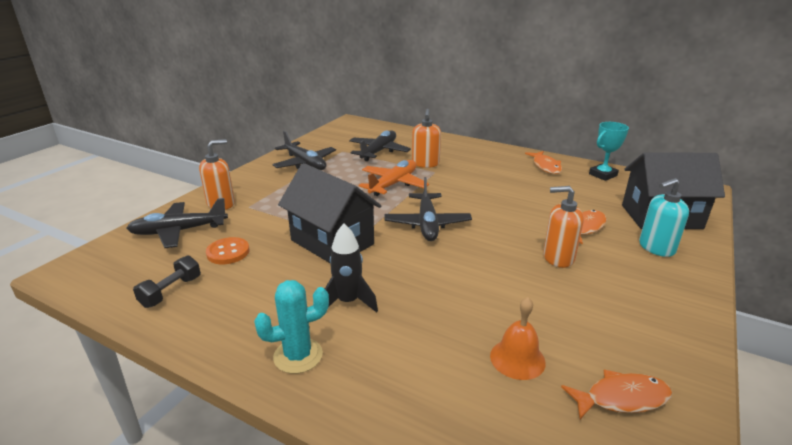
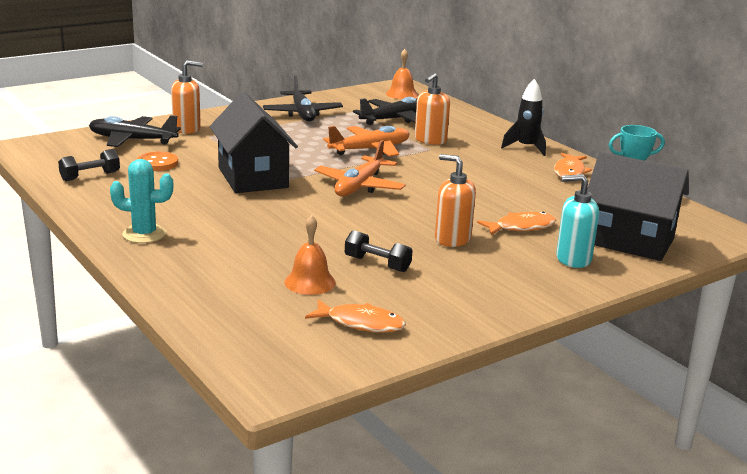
camera: 25 degrees right, 5 degrees down
black rocket [325,224,378,313] -> black rocket moved to [501,79,546,156]
black plane [385,177,472,241] -> orange plane [314,140,406,196]
none -> black dumbbell [345,230,413,272]
none -> orange bell [386,49,418,99]

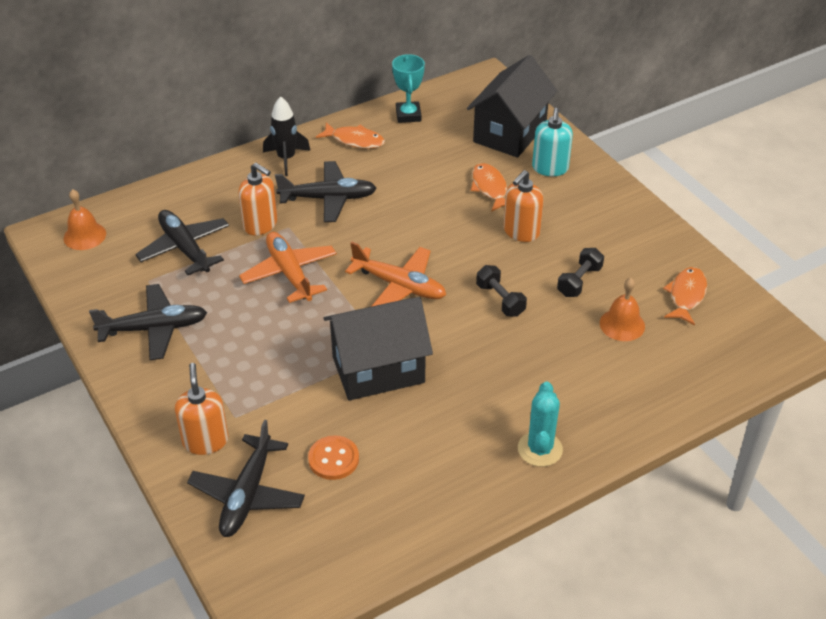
camera: 85 degrees left, 20 degrees up
black dumbbell [58,149,120,181] -> black dumbbell moved to [476,265,527,317]
none -> black plane [275,161,377,222]

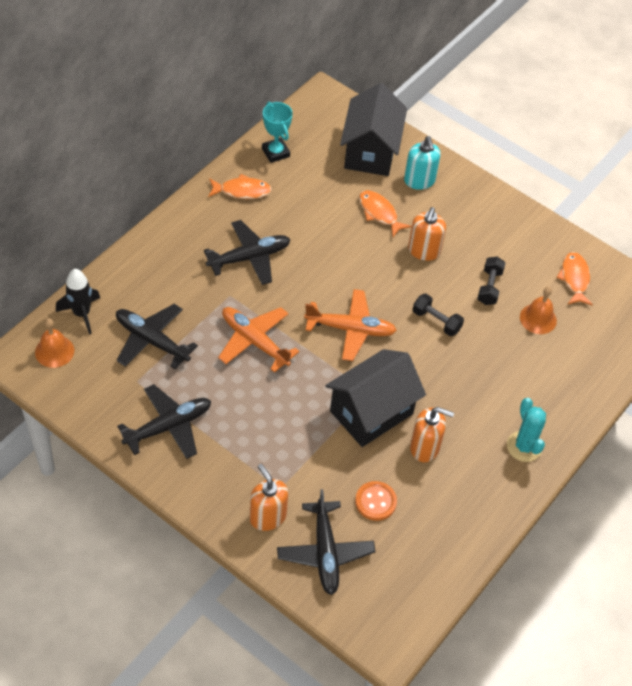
camera: 25 degrees left, 10 degrees up
orange soap dispenser [239,163,277,236] -> orange soap dispenser moved to [410,407,454,462]
black rocket [263,96,311,176] -> black rocket moved to [56,269,100,334]

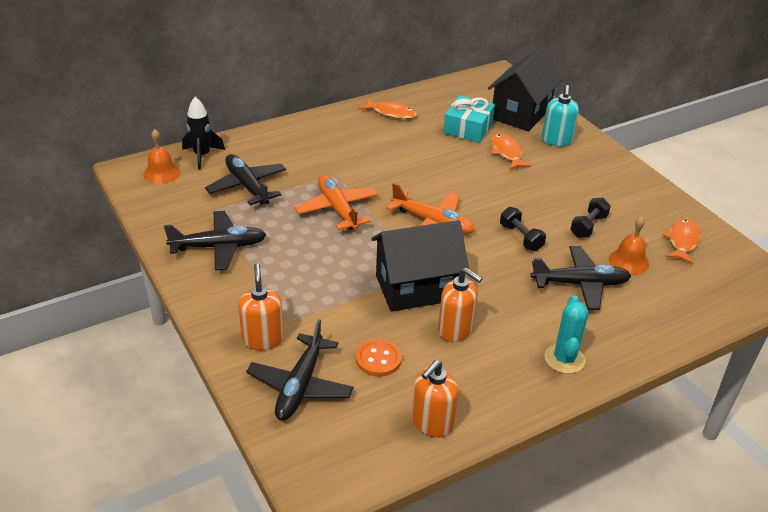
camera: 25 degrees right, 15 degrees down
black plane [204,220,291,285] -> black plane moved to [531,246,631,310]
turquoise trophy [262,102,293,163] -> none
orange soap dispenser [408,207,446,261] -> orange soap dispenser moved to [412,360,458,437]
none -> turquoise gift [443,95,495,143]

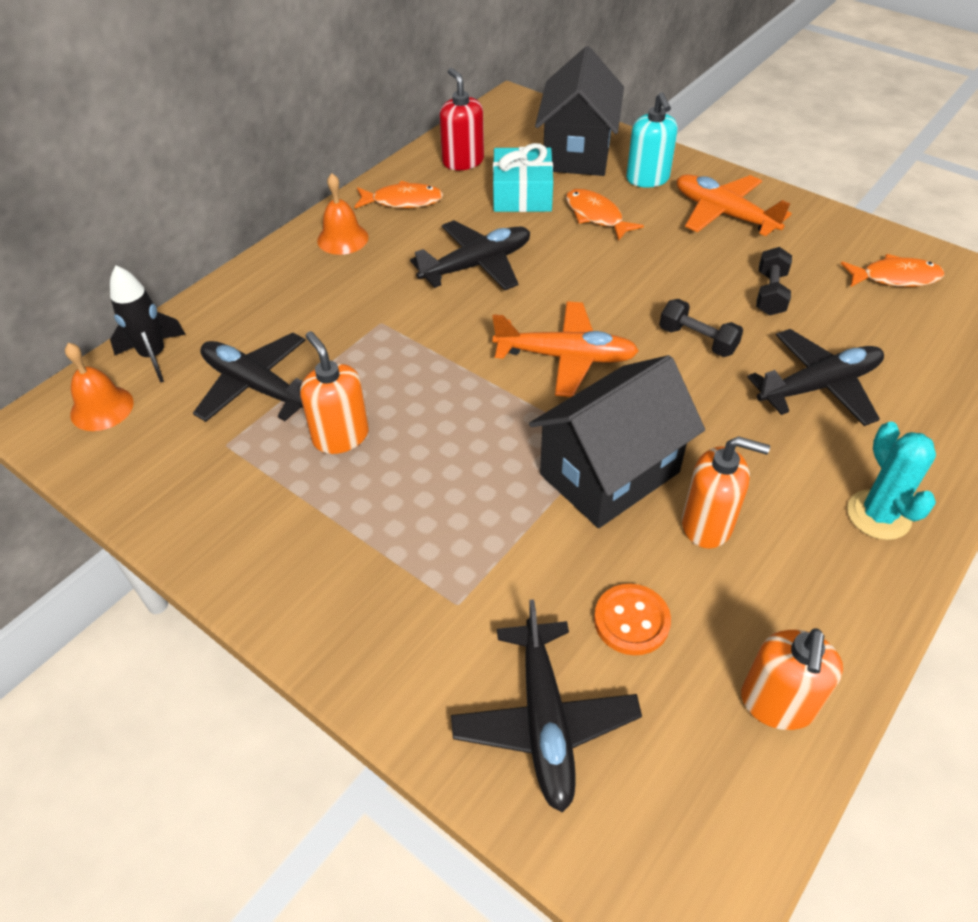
camera: 20 degrees left, 10 degrees up
black plane [164,211,266,270] -> black plane moved to [410,220,530,290]
orange soap dispenser [238,263,284,350] -> orange soap dispenser moved to [300,331,369,454]
orange plane [294,175,379,230] -> orange plane moved to [677,174,792,236]
orange bell [609,216,649,275] -> orange bell moved to [317,173,368,255]
orange fish [662,218,701,264] -> orange fish turned 90 degrees clockwise [841,254,945,287]
none -> red soap dispenser [440,68,484,170]

